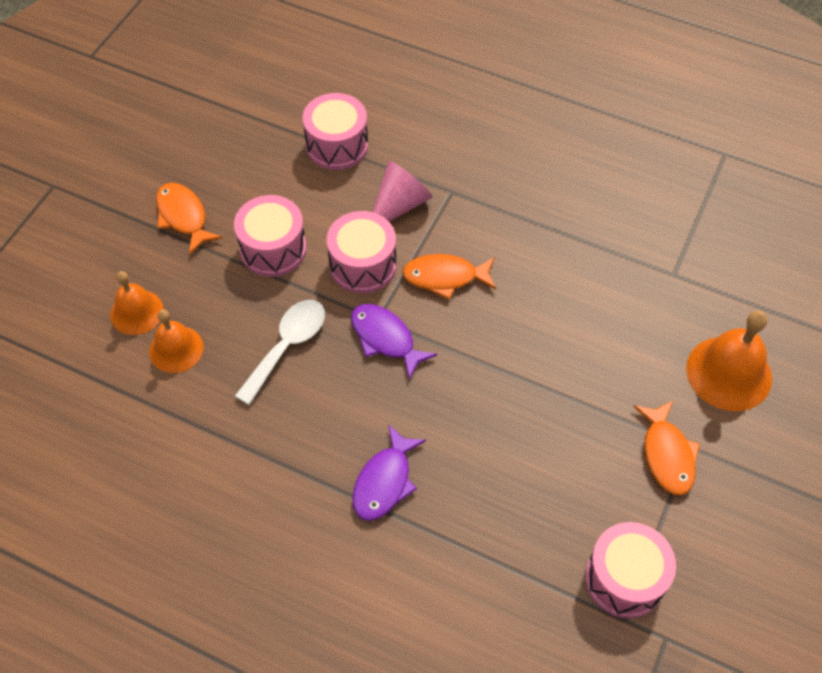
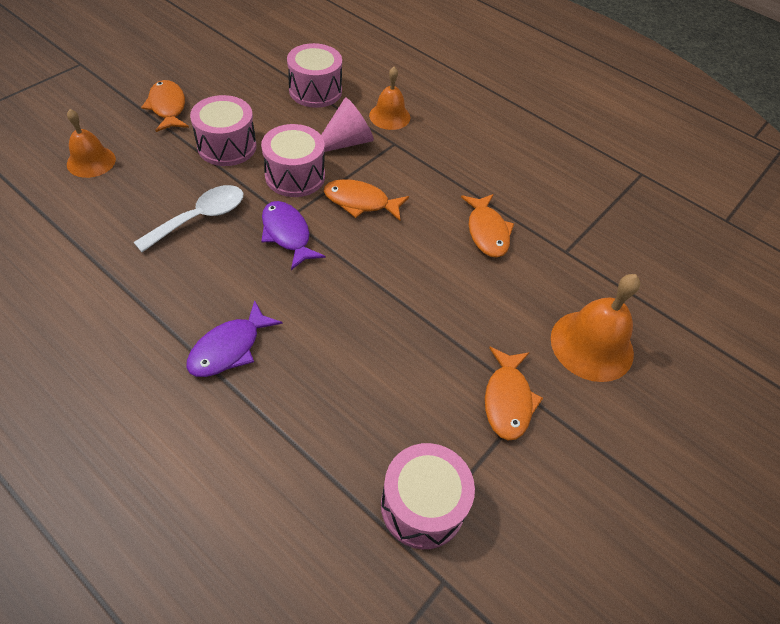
camera: 10 degrees right, 5 degrees down
orange bell [149,310,203,373] -> orange bell moved to [369,67,410,130]
none -> orange fish [461,194,514,258]

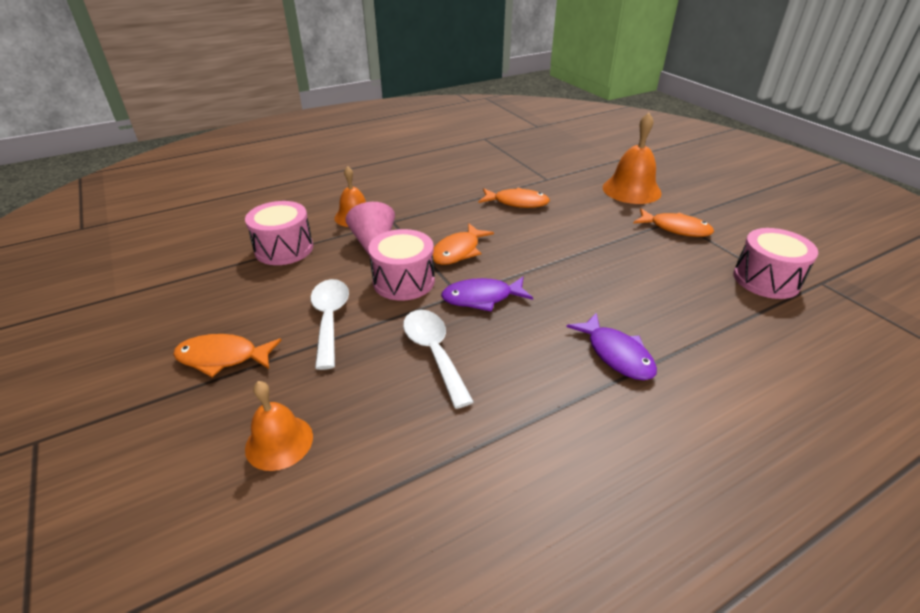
camera: 65 degrees left, 15 degrees down
pink drum [190,95,256,166] -> white spoon [311,279,349,370]

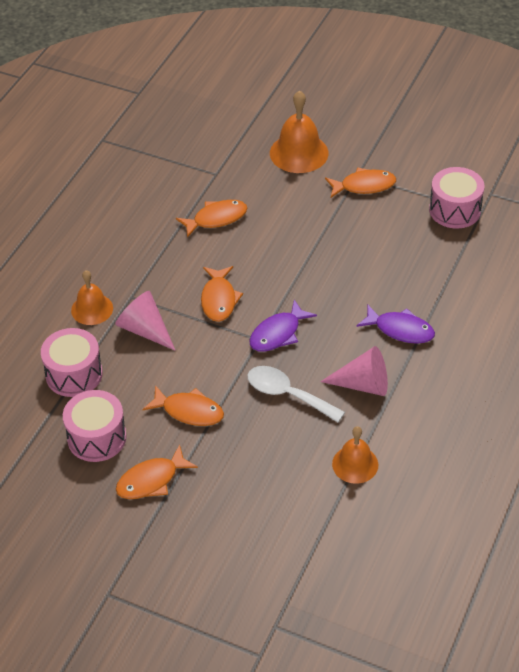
camera: 35 degrees left, 10 degrees up
orange bell [245,381,313,471] -> orange bell moved to [332,426,378,484]
white spoon [311,279,349,370] -> orange fish [143,385,224,426]
pink drum [368,229,435,301] -> pink drum moved to [63,390,127,462]
none -> pink cone [320,346,388,396]

